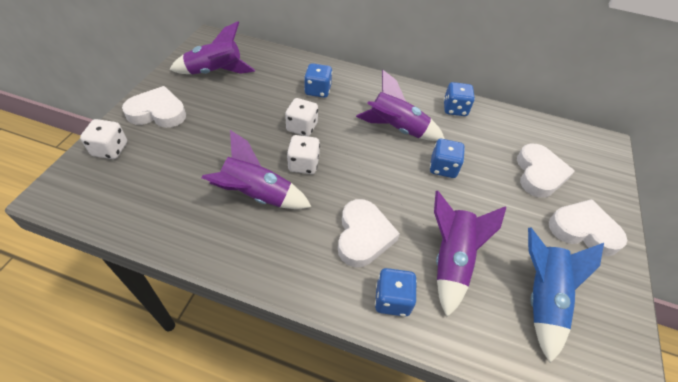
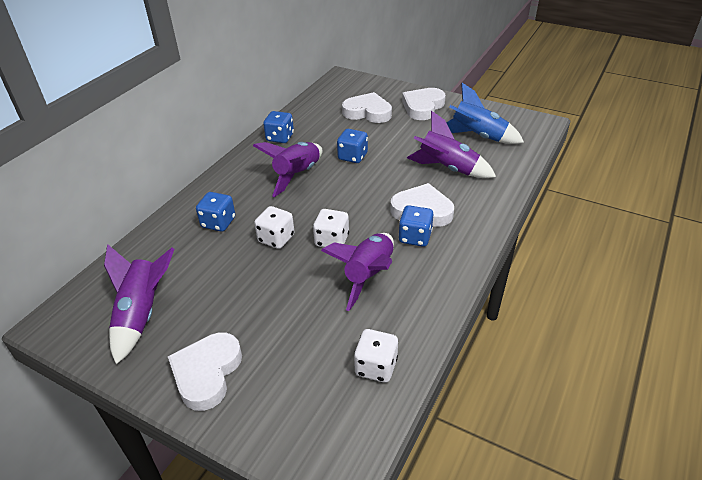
camera: 75 degrees left, 10 degrees down
white dice [80,119,127,159] -> white dice moved to [354,329,398,382]
blue dice [375,268,417,317] -> blue dice moved to [398,205,433,247]

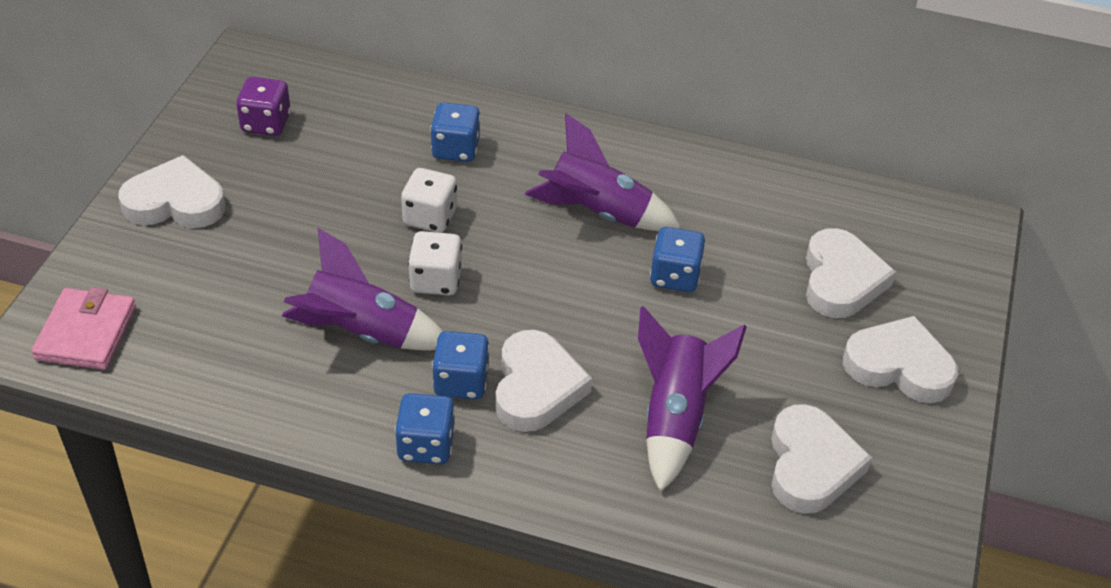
camera: 75 degrees right, 5 degrees up
purple rocket [104,244,174,364] -> purple dice [236,77,291,136]
blue dice [263,111,294,143] -> blue dice moved to [395,393,455,464]
white dice [354,329,398,382] -> none
blue rocket [446,83,524,144] -> white heart [771,404,872,514]
none -> pink wallet [31,287,136,370]

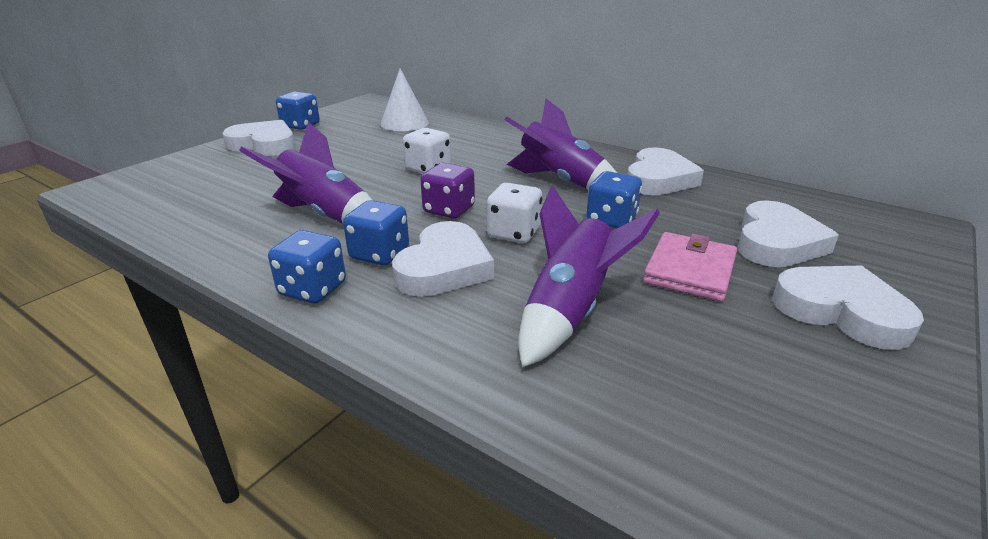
camera: 20 degrees right, 15 degrees down
pink wallet [31,287,136,370] -> pink wallet moved to [643,232,737,301]
purple dice [236,77,291,136] -> purple dice moved to [420,163,475,219]
white dice [408,231,462,295] -> white dice moved to [487,183,542,243]
blue dice [430,102,480,162] -> blue dice moved to [276,91,320,130]
white heart [771,404,872,514] -> white heart moved to [627,147,704,195]
none -> white cone [380,69,429,131]

